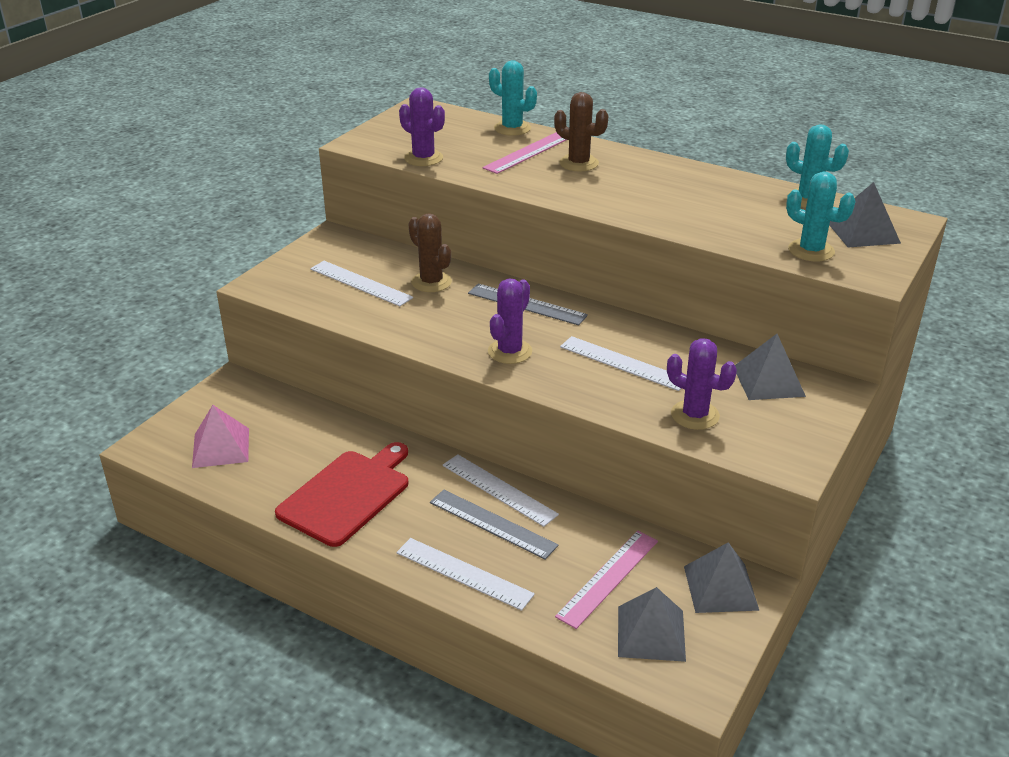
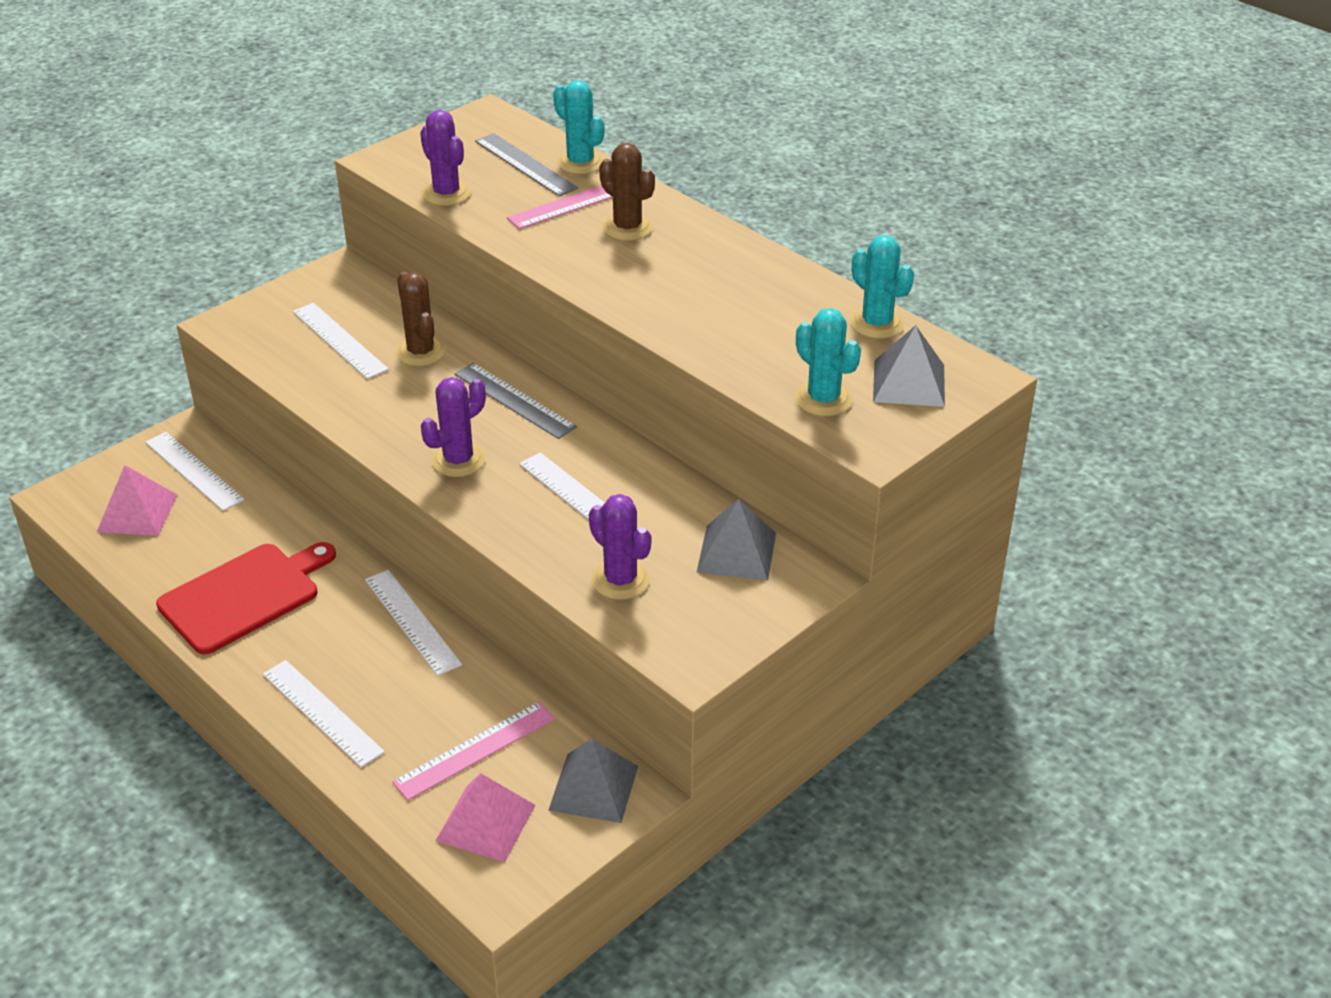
camera: 15 degrees right, 5 degrees up
grey ruler [430,490,559,560] -> grey ruler moved to [475,133,578,197]
grey pyramid [618,587,686,662] -> pink pyramid [435,773,535,862]
none -> white ruler [145,432,244,511]

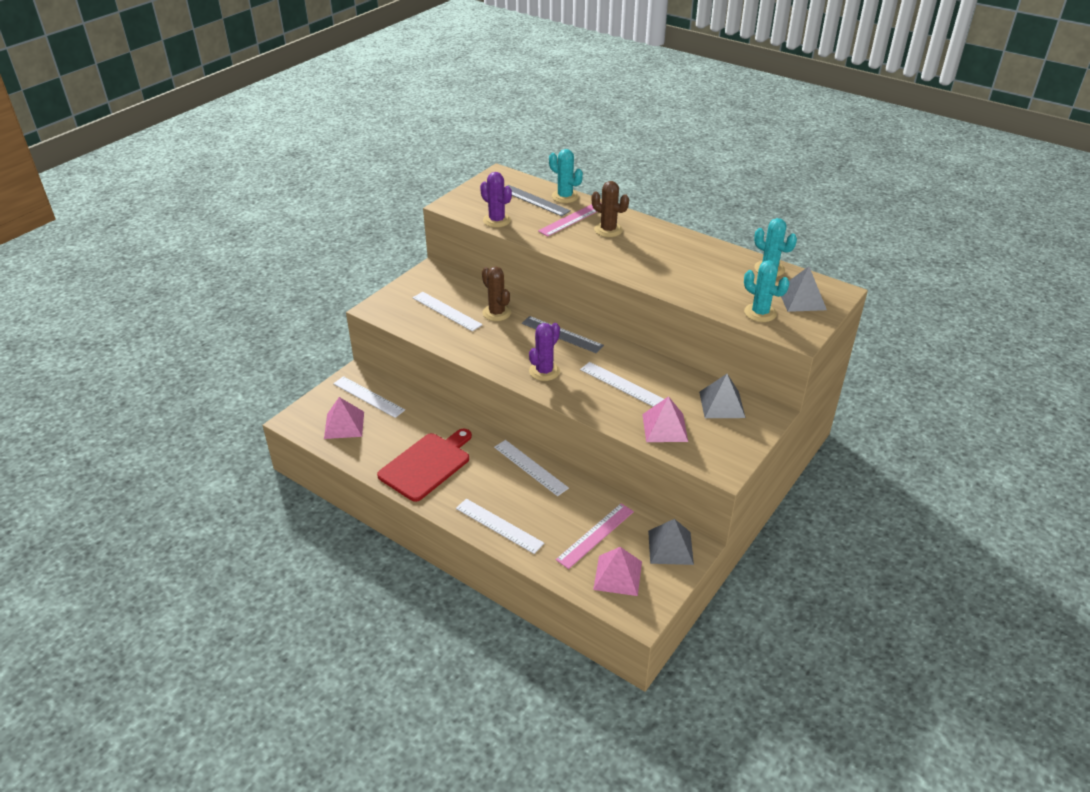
camera: 10 degrees left, 0 degrees up
purple cactus [589,494,651,600] -> pink pyramid [642,396,688,442]

